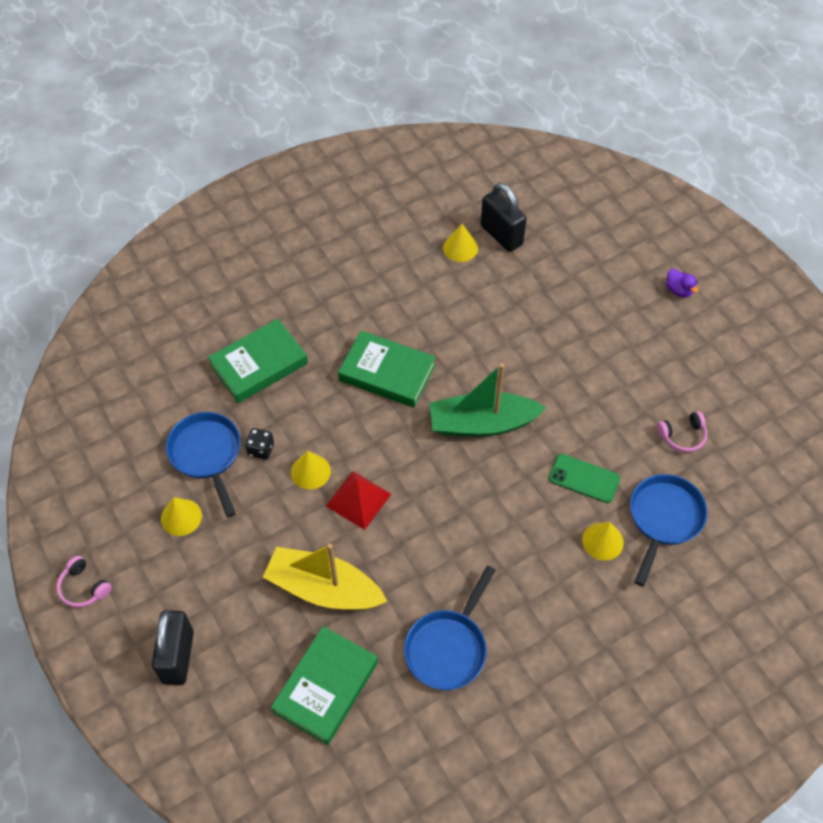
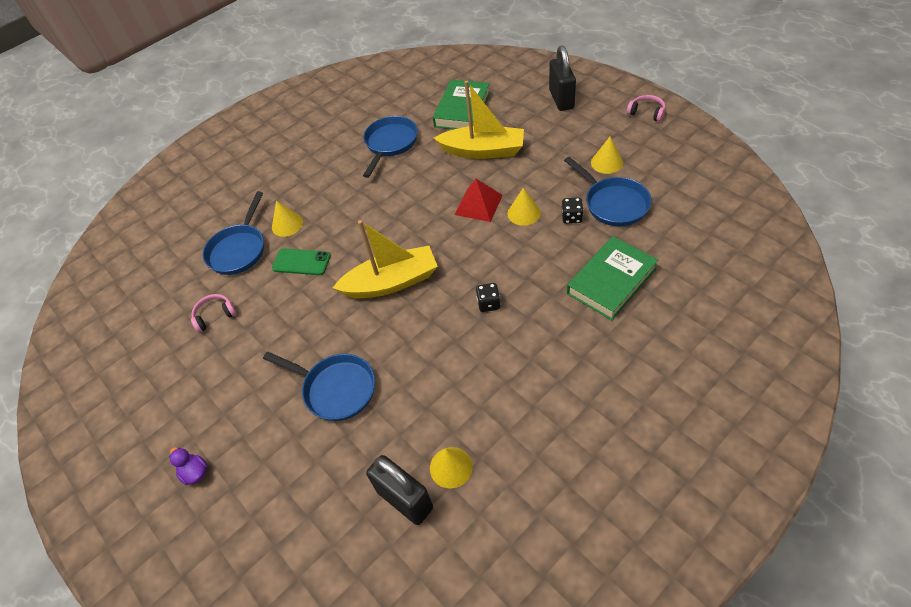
camera: 175 degrees right, 5 degrees down
green book [338,331,436,408] -> black dice [476,283,501,312]
green boat [430,363,546,437] -> yellow boat [333,220,438,298]
none -> blue pan [263,352,375,421]

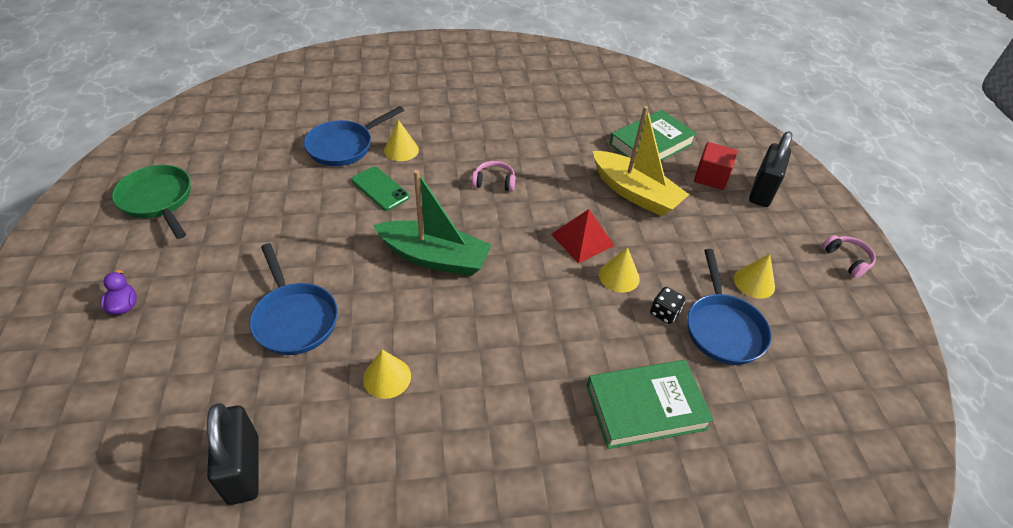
camera: 25 degrees right, 5 degrees down
pink headphones [191,294,237,333] -> pink headphones moved to [472,161,515,192]
yellow boat [333,220,438,298] -> green boat [373,170,492,276]
blue pan [363,116,418,178] -> none
yellow cone [430,447,473,489] -> yellow cone moved to [363,349,411,399]
black dice [476,283,501,312] -> none
none -> green pan [112,165,191,239]
none -> red cube [694,142,737,190]

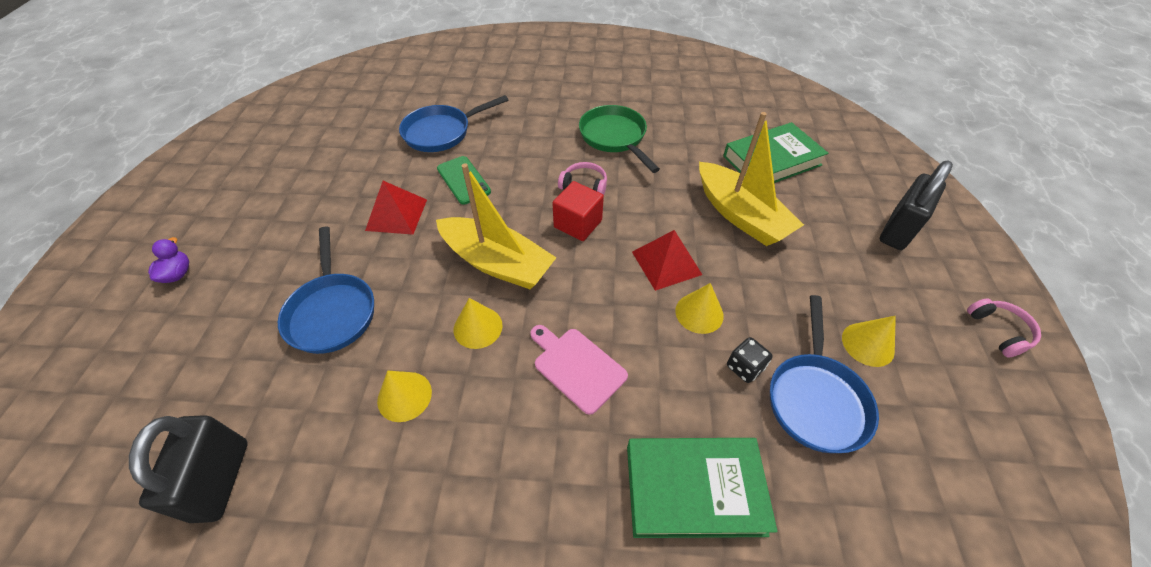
camera: 15 degrees right, 5 degrees up
green pan [112,165,191,239] -> green pan moved to [579,105,660,173]
green boat [373,170,492,276] -> yellow boat [436,163,557,289]
yellow cone [384,120,419,161] -> yellow cone moved to [454,298,503,349]
red cube [694,142,737,190] -> red cube moved to [552,181,604,241]
none -> red pyramid [365,181,427,235]
none -> pink cutting board [530,325,628,415]

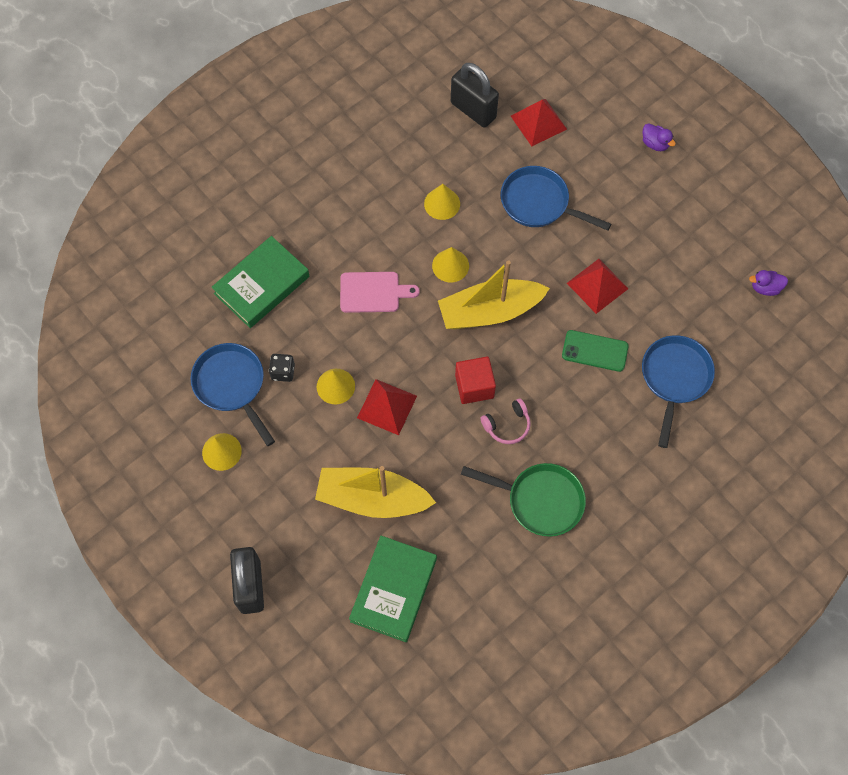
camera: 135 degrees right, 15 degrees up
pink headphones [967,298,1041,358] -> none
none -> red pyramid [511,99,567,146]
none -> purple duck [749,270,788,296]

